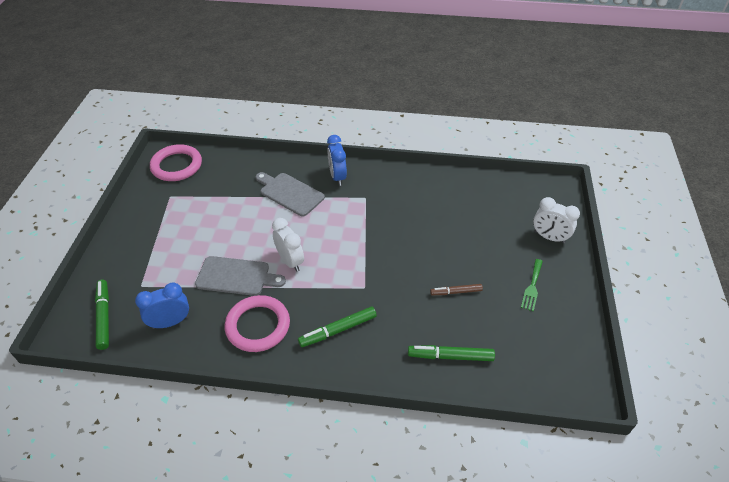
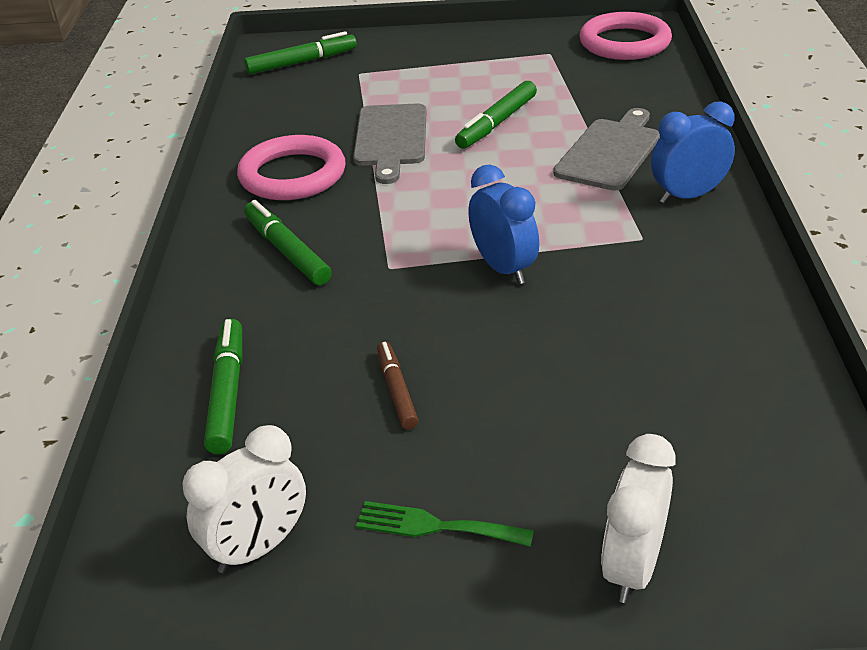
camera: 85 degrees right, 10 degrees down
blue clock [135,282,189,329] -> blue clock moved to [468,165,539,284]
white clock [272,218,304,272] -> white clock moved to [182,425,306,573]
none -> green marker [455,81,537,149]

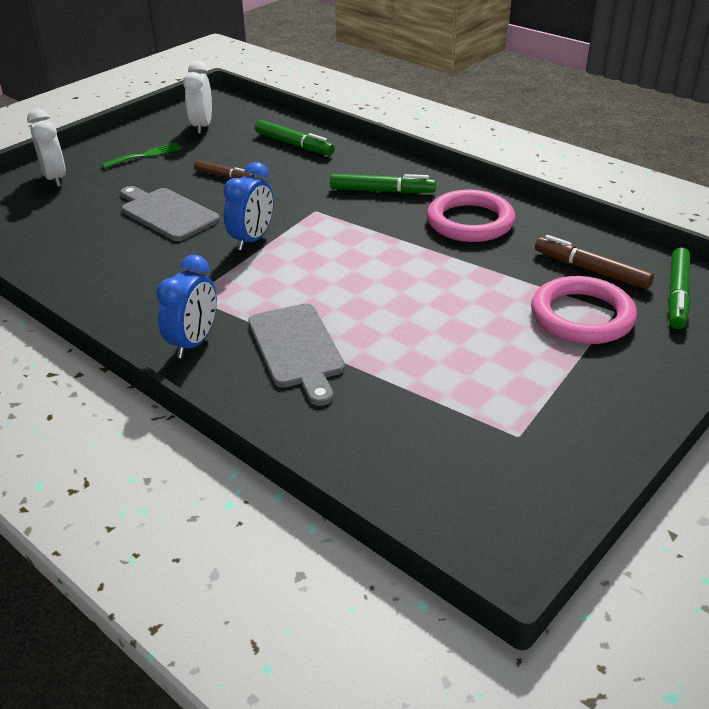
camera: 130 degrees right, 0 degrees up
grey cutting board [353,104,427,184] -> grey cutting board moved to [120,186,220,241]
green marker [455,81,537,149] -> none
blue clock [468,165,539,284] -> blue clock turned 75 degrees counterclockwise [223,162,274,250]
pink ring [579,12,672,60] -> pink ring moved to [531,276,637,344]
none -> brown marker [535,235,654,289]

